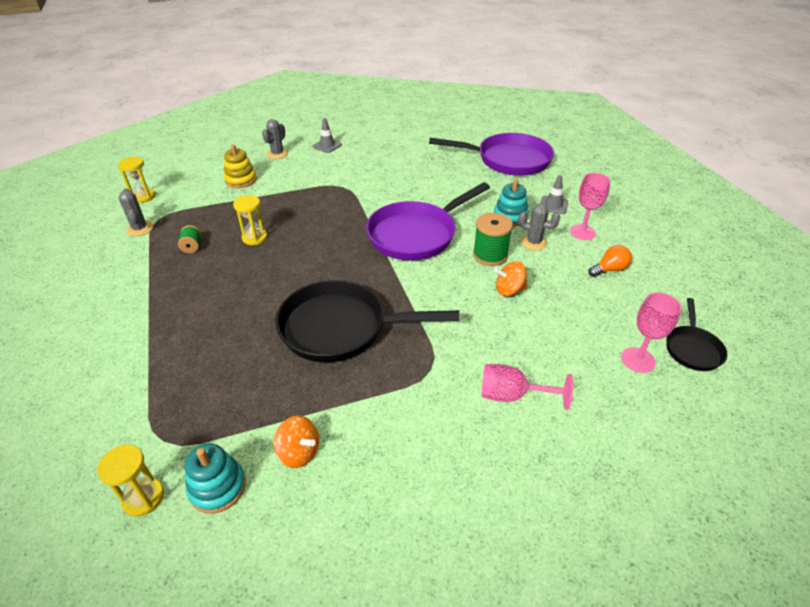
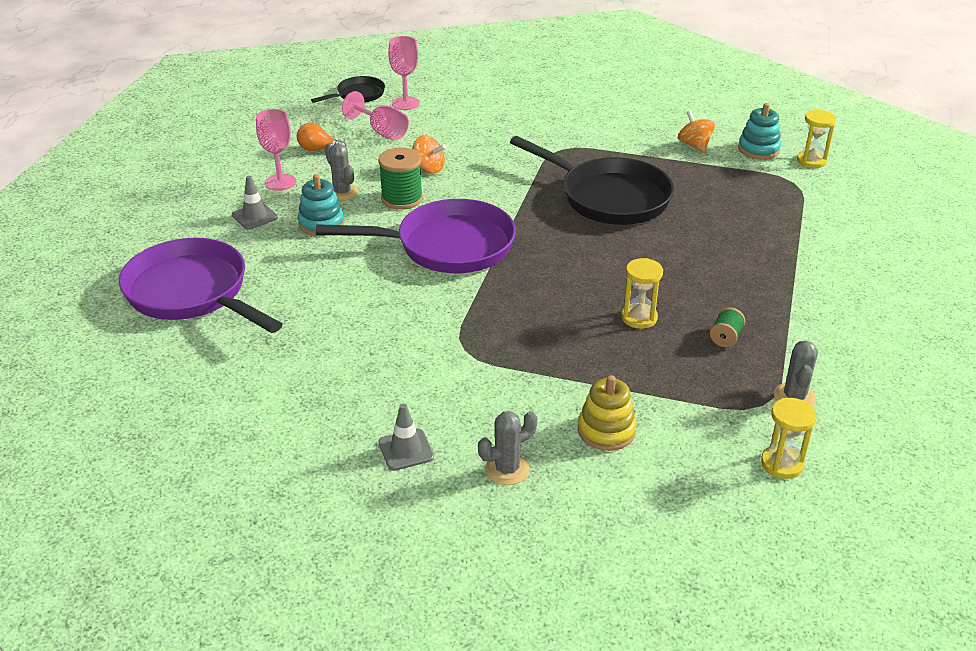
camera: 145 degrees left, 5 degrees down
pink goblet [482,364,573,410] -> pink goblet moved to [342,91,409,140]

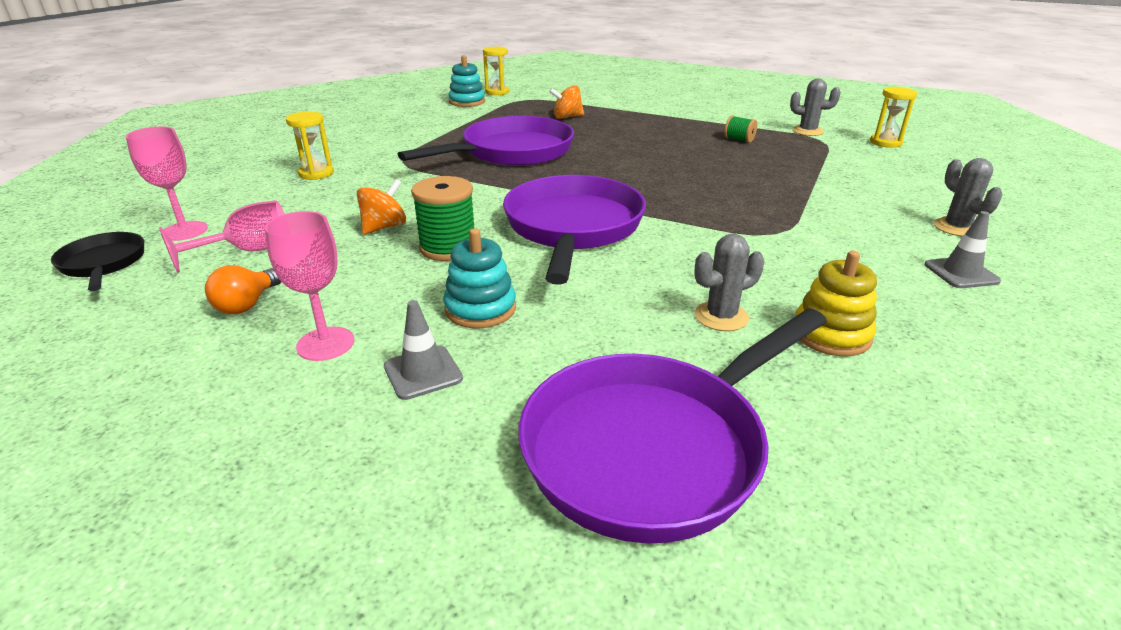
camera: 80 degrees left, 5 degrees down
grey cactus [325,142,358,201] -> grey cactus moved to [694,234,764,331]
black pan [510,136,674,225] -> purple pan [398,116,574,166]
yellow stacking toy [578,375,637,451] -> yellow stacking toy moved to [795,251,877,357]
yellow hourglass [622,258,663,329] -> yellow hourglass moved to [286,111,334,180]
orange spinning top [678,110,715,153] -> orange spinning top moved to [549,85,584,119]

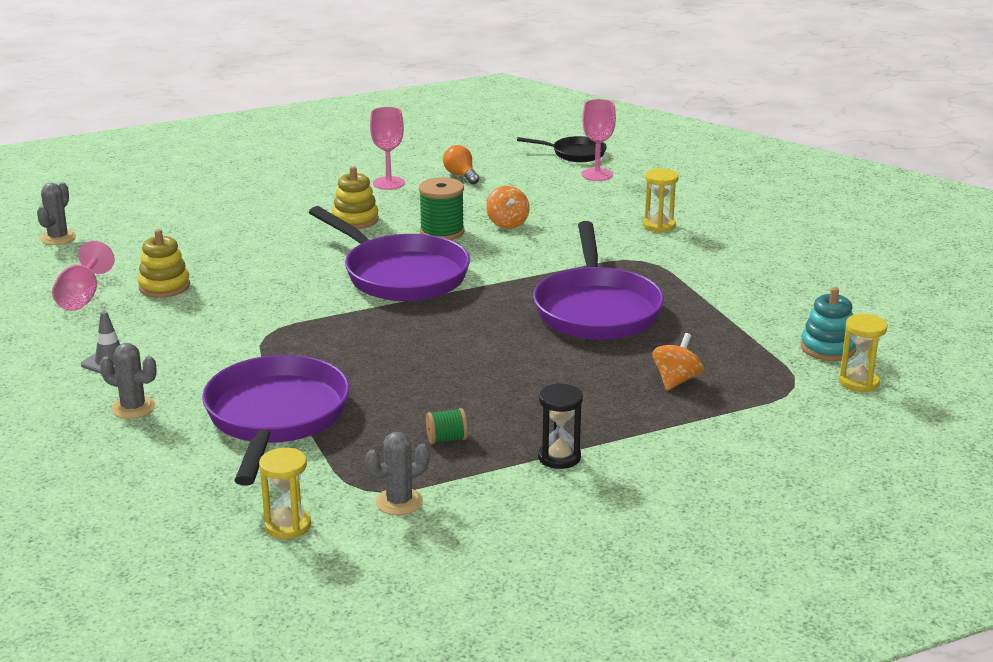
camera: 130 degrees right, 5 degrees down
pink goblet [159,200,284,273] -> pink goblet moved to [52,241,115,311]
grey traffic cone [384,300,463,400] -> none
turquoise stacking toy [443,228,516,328] -> yellow stacking toy [332,166,379,229]
purple pan [519,308,827,543] -> purple pan moved to [202,355,350,486]
grey cactus [694,234,764,331] -> grey cactus moved to [37,182,76,245]
none -> black hourglass [538,383,583,469]

